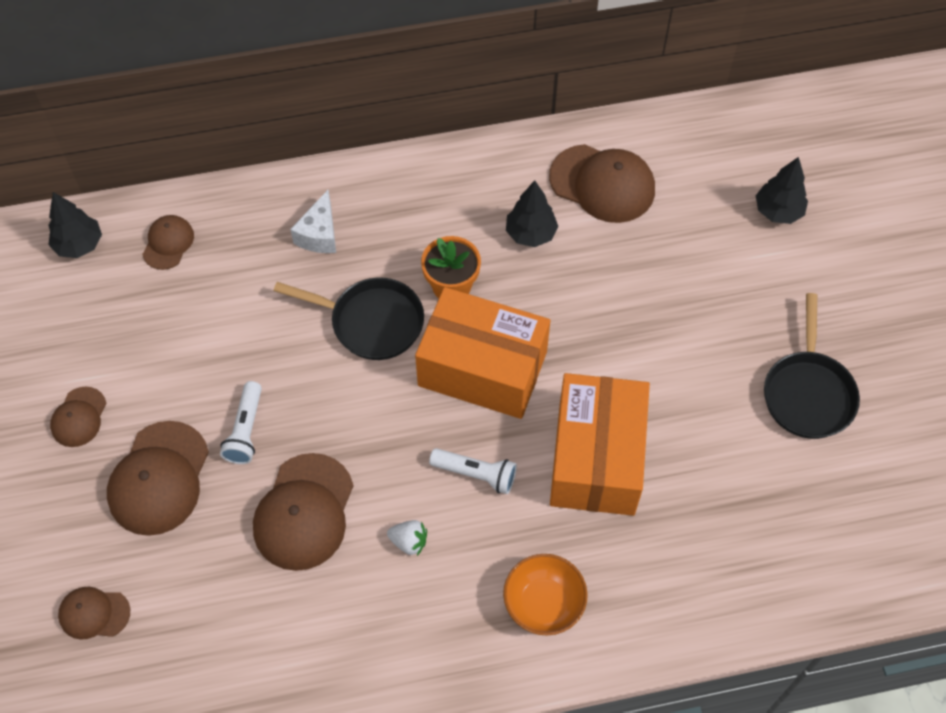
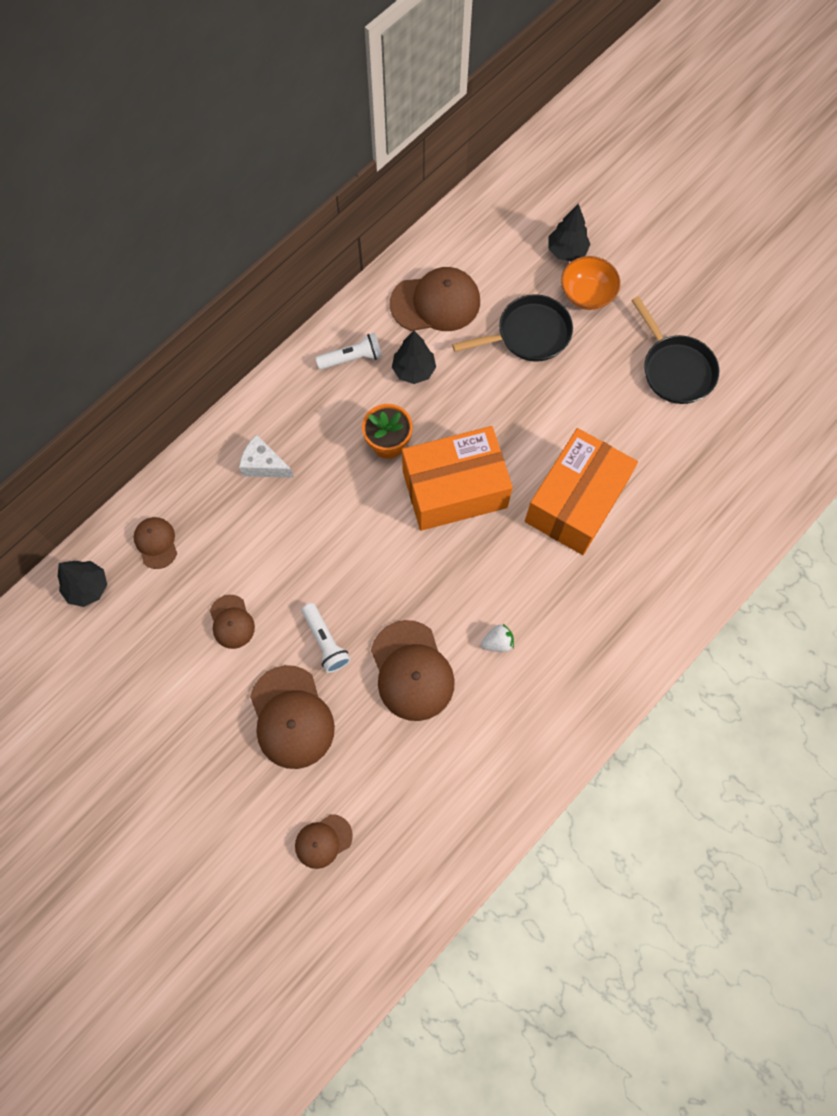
camera: 35 degrees left, 10 degrees up
brown cap [50,387,106,447] -> brown cap moved to [210,595,255,649]
black pan [274,277,424,360] -> black pan moved to [452,294,573,362]
white cheese [290,190,336,253] -> white cheese turned 135 degrees clockwise [239,435,294,478]
white flashlight [429,448,517,494] -> white flashlight moved to [315,333,382,370]
orange bowl [503,554,588,635] -> orange bowl moved to [561,256,621,310]
orange box [550,373,650,516] -> orange box turned 60 degrees clockwise [525,428,638,555]

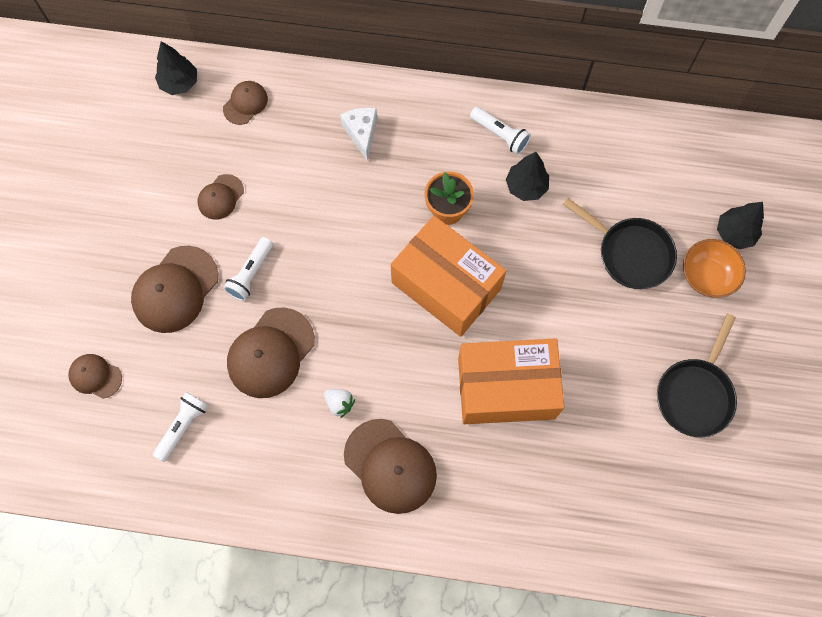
camera: 55 degrees right, 0 degrees up
brown cap [390,267,480,331] -> brown cap moved to [344,419,437,514]
none -> white flashlight [153,392,208,462]

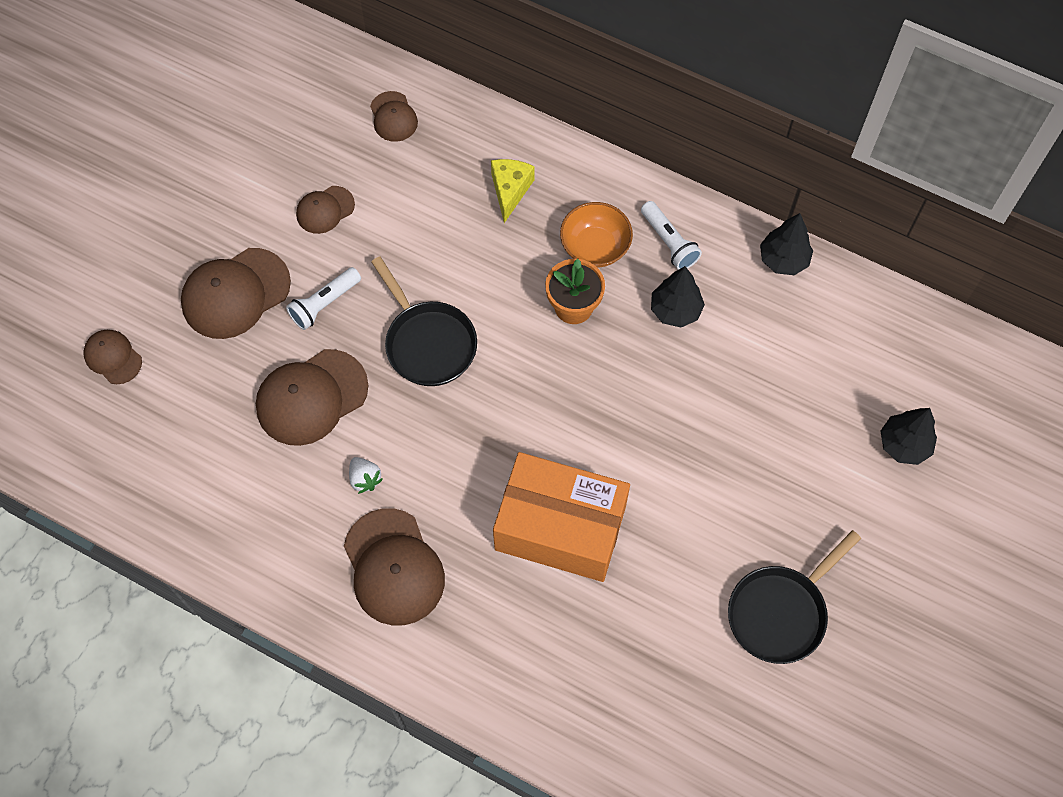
camera: 20 degrees right, 5 degrees down
white flashlight [153,392,208,462] -> none
black tree [155,41,197,95] -> black tree moved to [760,213,813,275]
brown cap [223,81,268,125] -> brown cap turned 105 degrees clockwise [370,91,418,142]
white cheese [340,108,377,161] -> yellow cheese [491,159,535,223]
orange box [391,216,507,337] -> none
black pan [563,198,677,289] -> black pan moved to [371,256,477,386]
orange bowl [683,239,746,298] -> orange bowl moved to [560,202,633,268]

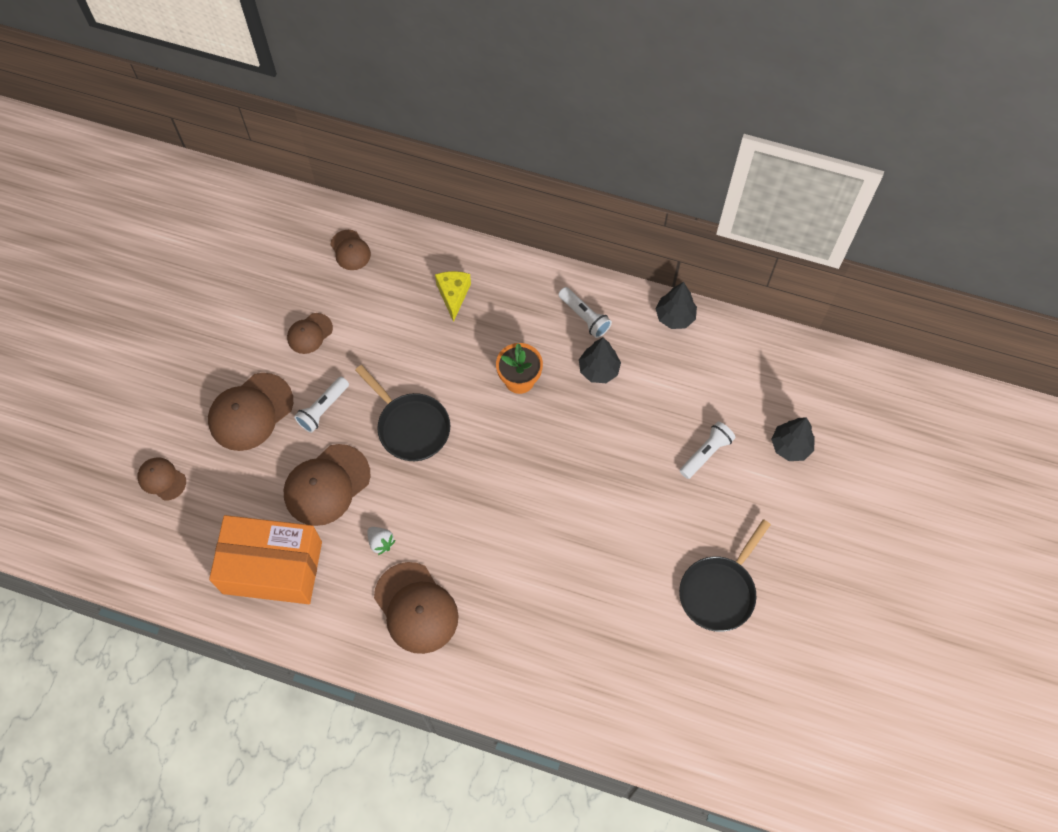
camera: 10 degrees left, 0 degrees up
orange box [493,452,630,582] -> orange box moved to [209,515,322,604]
orange bowl [560,202,633,268] -> none
none -> white flashlight [680,422,735,479]

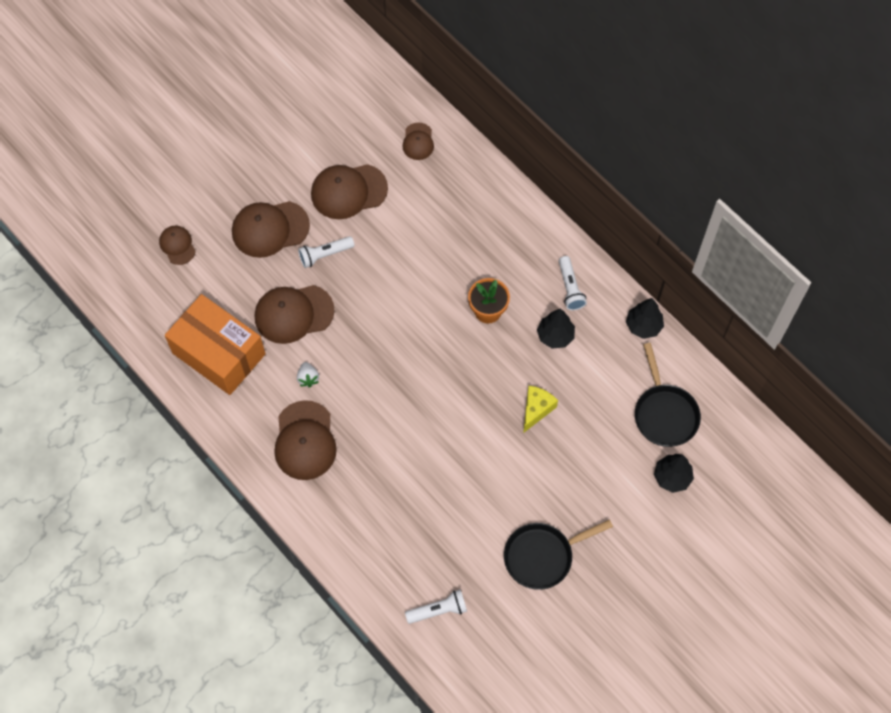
camera: 30 degrees right, 0 degrees up
brown cap [287,313,333,354] -> brown cap [311,164,388,219], size x1.81
black pan [355,365,450,461] -> black pan moved to [635,343,701,447]
yellow cheese [435,271,471,322] -> yellow cheese moved to [523,386,558,433]
white flashlight [680,422,735,479] -> white flashlight moved to [405,589,467,624]

